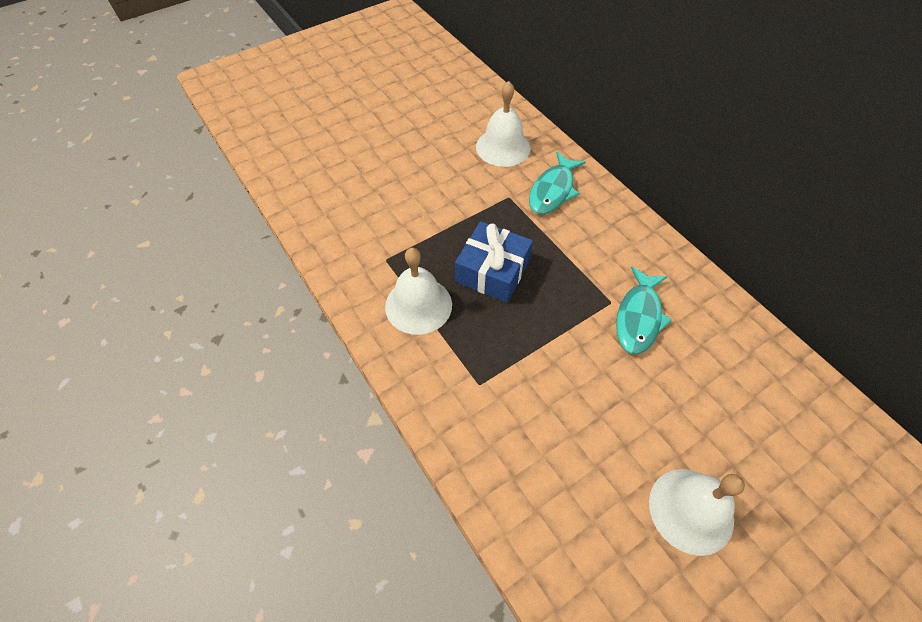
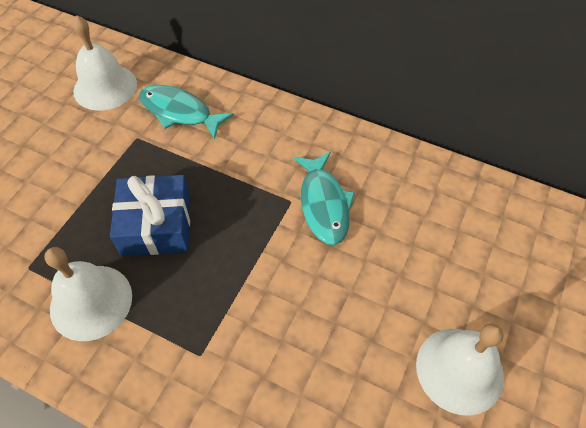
camera: 30 degrees left, 0 degrees up
turquoise fish [529,152,586,214] -> turquoise fish turned 120 degrees clockwise [139,85,234,140]

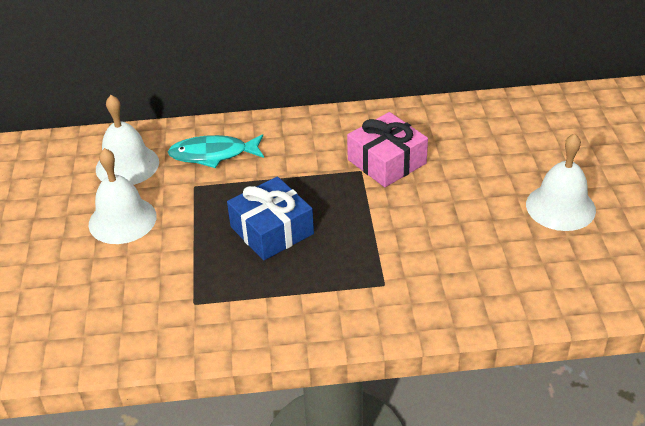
camera: 30 degrees left, 15 degrees down
white bell [45,247,132,341] -> white bell moved to [89,148,157,244]
turquoise fish [293,152,355,245] -> pink gift [347,112,428,187]

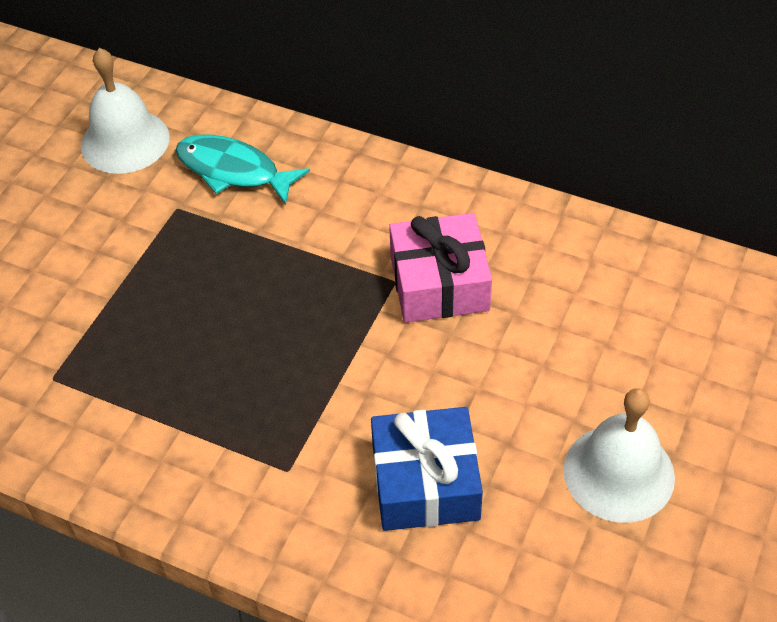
camera: 30 degrees right, 10 degrees up
white bell [89,148,157,244] -> none
blue gift [227,176,314,260] -> blue gift moved to [371,407,483,531]

